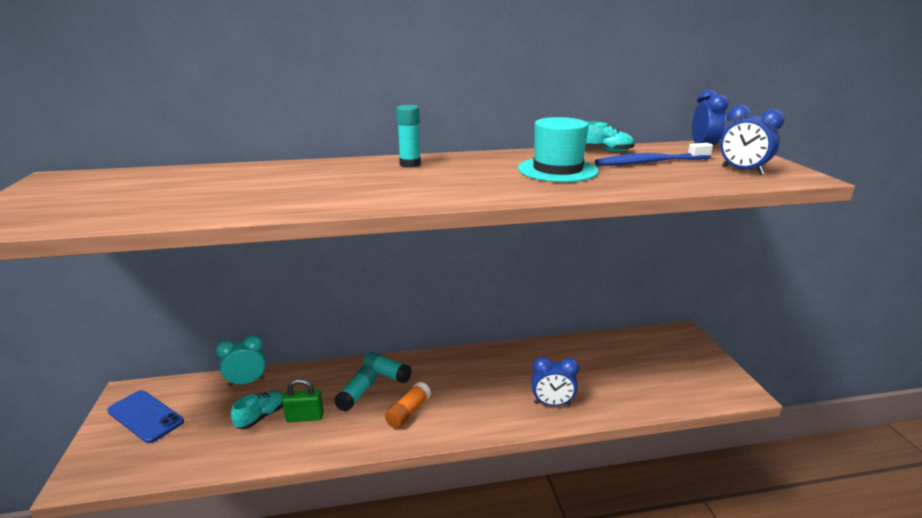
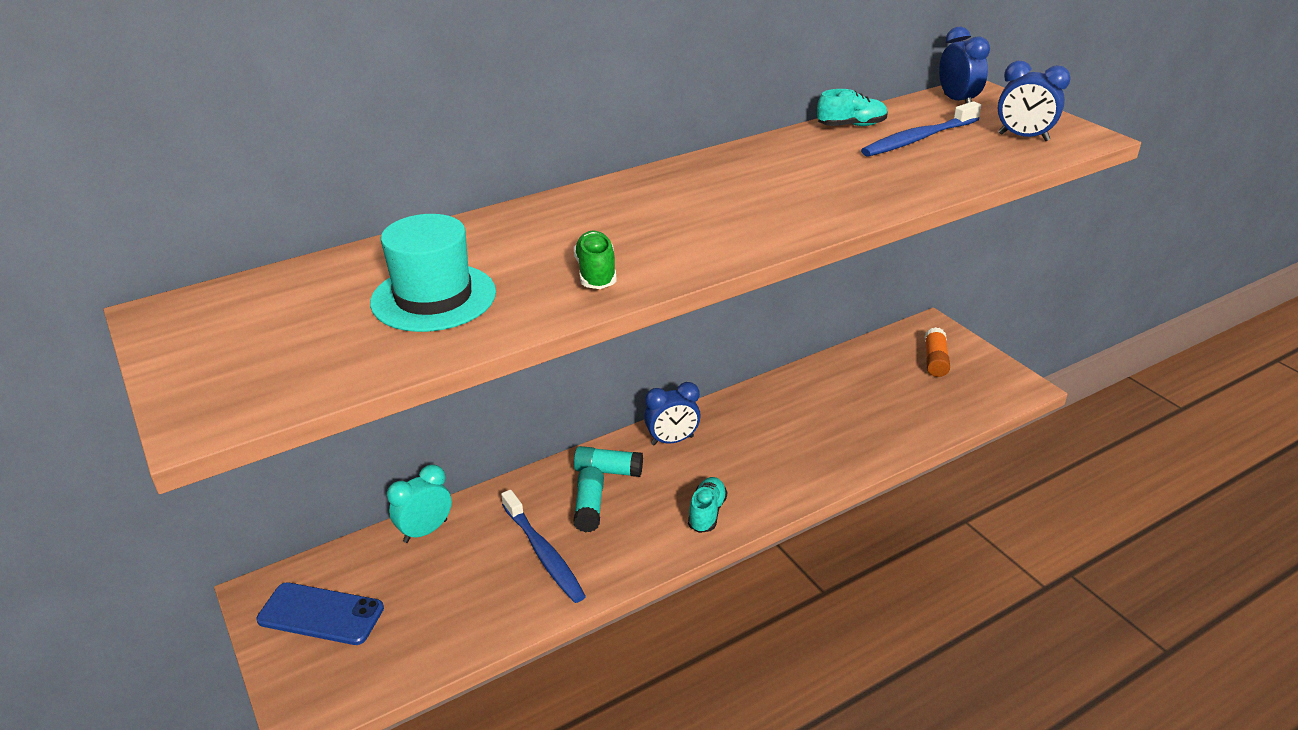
camera: 20 degrees left, 10 degrees up
turquoise shoe [231,391,284,429] -> turquoise shoe moved to [688,477,727,533]
green padlock [282,378,324,422] -> blue toothbrush [501,490,586,603]
orange glue stick [385,382,431,429] -> orange glue stick moved to [924,327,950,377]
turquoise glue stick [396,105,421,168] -> none
turquoise hat [518,117,599,182] -> turquoise hat moved to [370,214,496,332]
blue clock [531,357,579,406] -> blue clock moved to [644,382,701,445]
none -> green shoe [574,231,617,289]

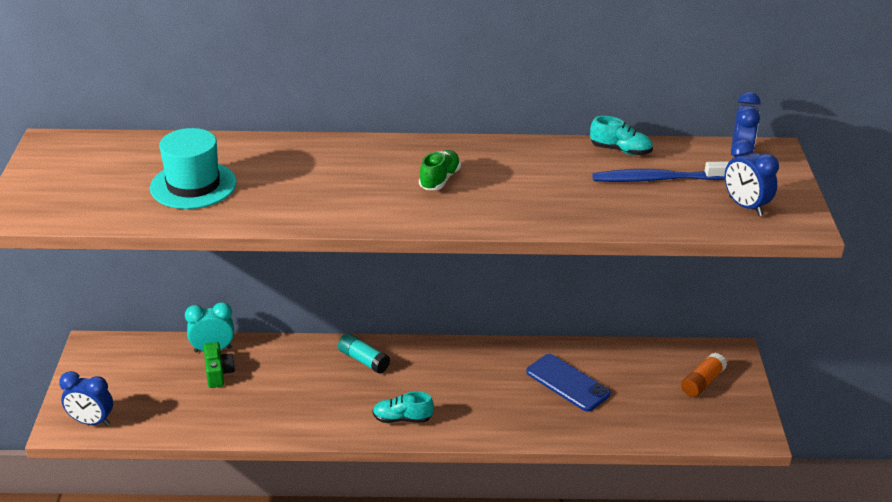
camera: 30 degrees right, 0 degrees up
blue phone [257,582,384,645] -> blue phone moved to [526,354,611,412]
blue toothbrush [501,490,586,603] -> none
turquoise glue stick [573,467,604,533] -> none
green shoe [574,231,617,289] -> green shoe moved to [419,150,461,190]
blue clock [644,382,701,445] -> blue clock moved to [59,371,113,426]
turquoise shoe [688,477,727,533] -> turquoise shoe turned 135 degrees counterclockwise [373,391,434,423]
none -> green camera [204,342,235,388]

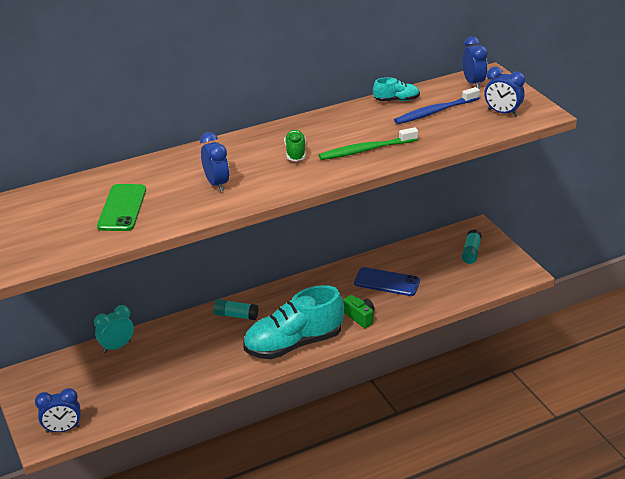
camera: 25 degrees left, 0 degrees up
turquoise hat [150,128,237,209] -> green phone [97,184,146,231]
green camera [204,342,235,388] -> green camera moved to [343,295,374,328]
turquoise shoe [373,391,434,423] -> turquoise shoe [243,285,344,359], size x2.27
orange glue stick [681,353,727,397] -> turquoise glue stick [462,229,482,264]
none -> blue clock [200,132,229,192]
none -> green toothbrush [319,127,418,160]

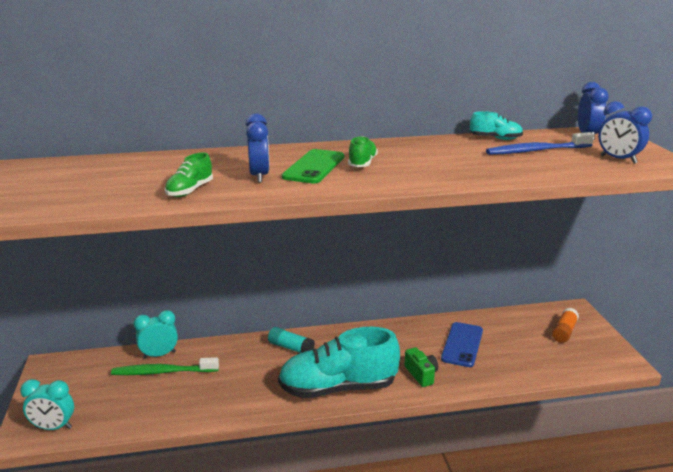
camera: 15 degrees right, 10 degrees down
blue clock [35,388,81,433] -> turquoise clock [20,379,74,430]
green phone [97,184,146,231] -> green phone moved to [282,149,344,183]
green toothbrush [319,127,418,160] -> green toothbrush moved to [111,357,219,375]
blue phone [354,267,420,296] -> blue phone turned 75 degrees clockwise [441,322,483,367]
turquoise glue stick [462,229,482,264] -> orange glue stick [552,308,579,343]
none -> green shoe [165,153,213,197]

